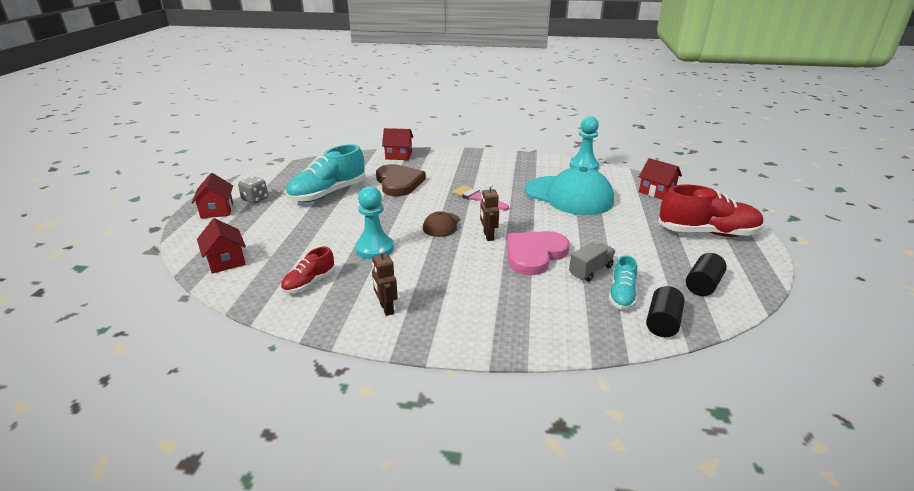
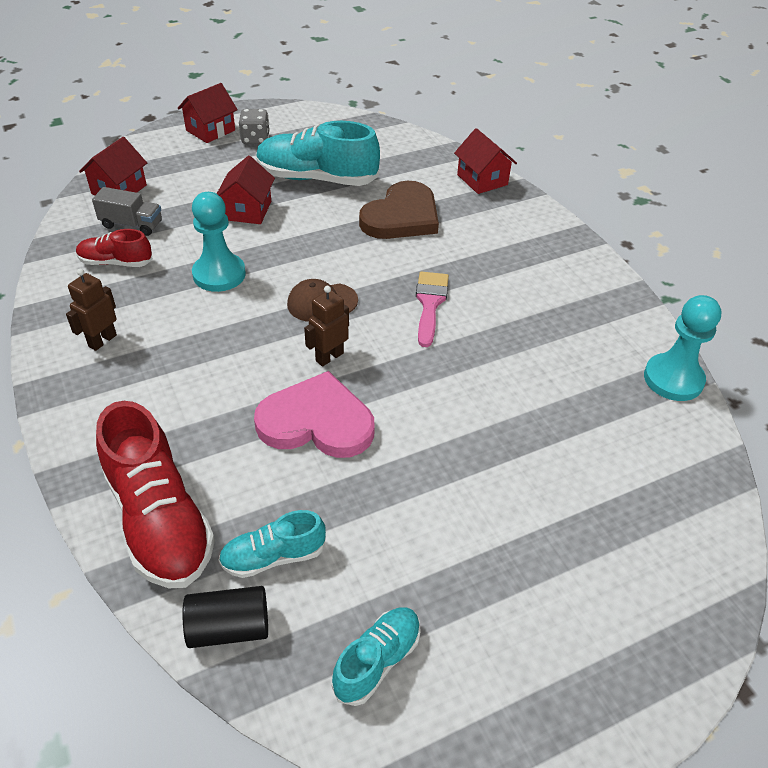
camera: 55 degrees right, 15 degrees up
turquoise cap [525,167,614,215] -> none
grey truck [569,242,615,282] -> grey truck moved to [92,187,162,236]
red house [639,158,682,200] -> red house moved to [217,156,275,224]
red shoe [658,185,764,237] -> red shoe moved to [96,401,215,588]
black cylinder [686,253,727,296] -> turquoise shoe [331,607,421,706]

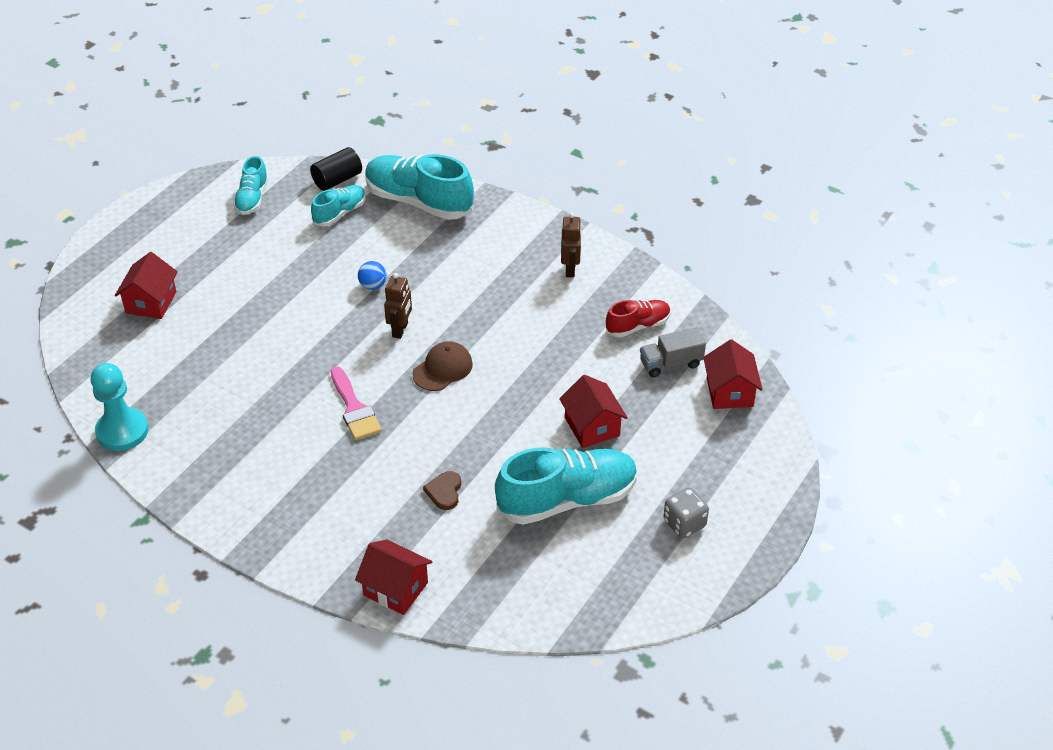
camera: 150 degrees right, 0 degrees up
red shoe [96,401,215,588] -> turquoise shoe [365,154,474,220]
red house [178,83,238,143] -> red house moved to [115,252,178,319]
turquoise pawn [192,192,246,292] -> none
pink heart [254,371,375,458] -> blue ball [358,261,387,290]
brown heart [359,181,439,239] -> brown heart [423,471,461,510], size x0.44

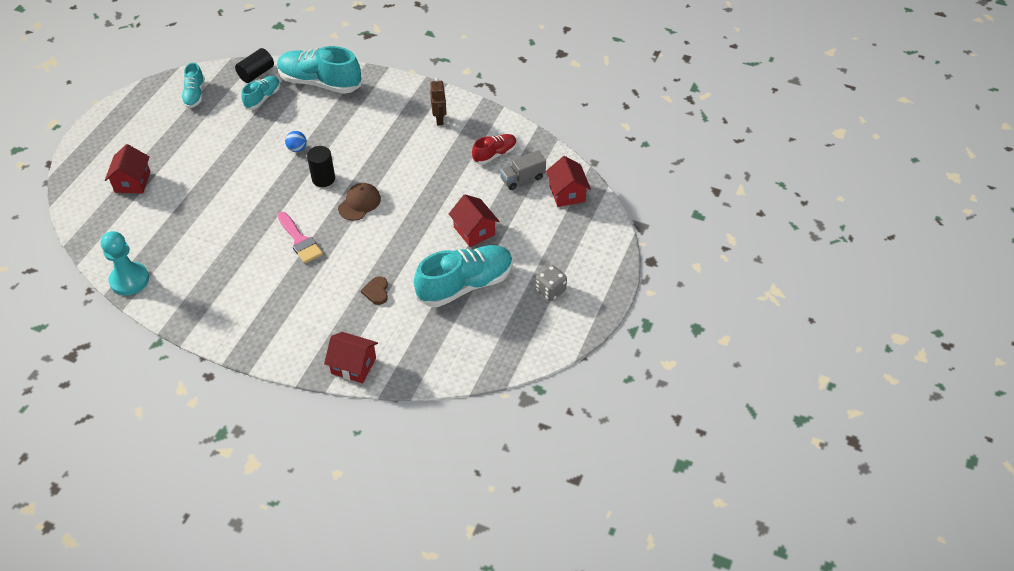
camera: 10 degrees left, 5 degrees up
brown robot [384,273,412,339] -> black cylinder [307,146,335,187]

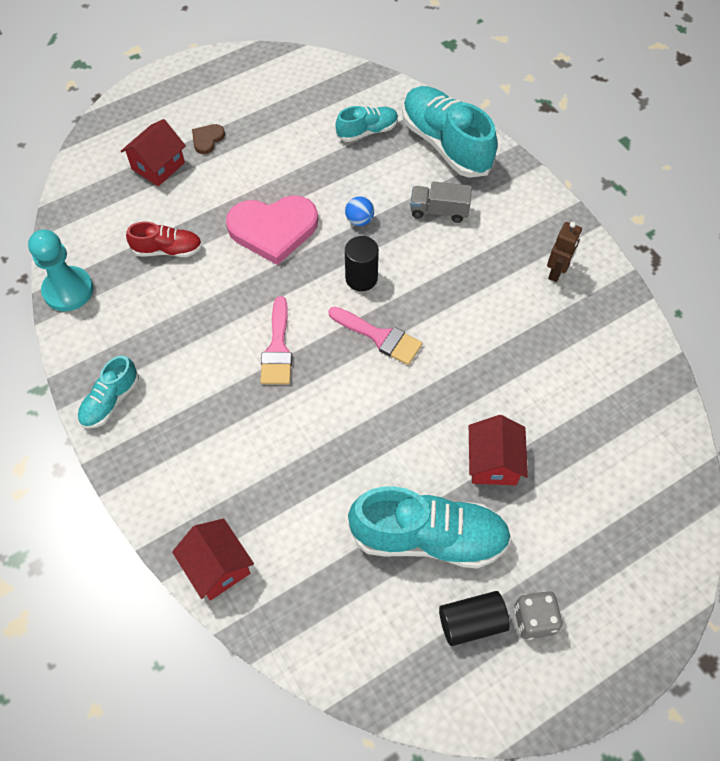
camera: 35 degrees right, 10 degrees up
turquoise shoe [181,63,205,108] -> turquoise shoe moved to [78,355,139,428]
black cylinder [235,48,274,83] -> black cylinder moved to [439,591,510,646]
brown cap [338,183,381,221] -> pink brush [328,307,422,365]
brown heart [361,276,388,305] -> brown heart moved to [192,124,225,154]
red shoe [472,134,517,164] -> red shoe moved to [126,222,202,257]
grey truck [500,150,546,190] -> grey truck moved to [410,182,472,223]
red house [546,156,591,207] -> none
none -> pink heart [226,195,318,265]

